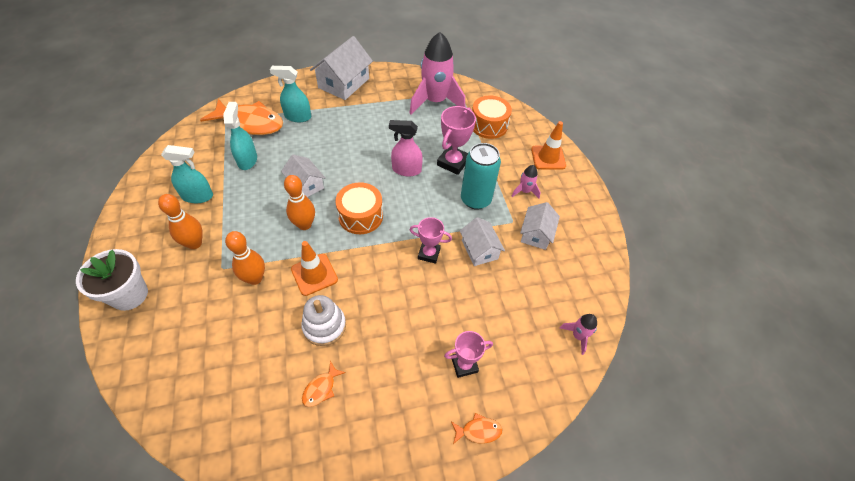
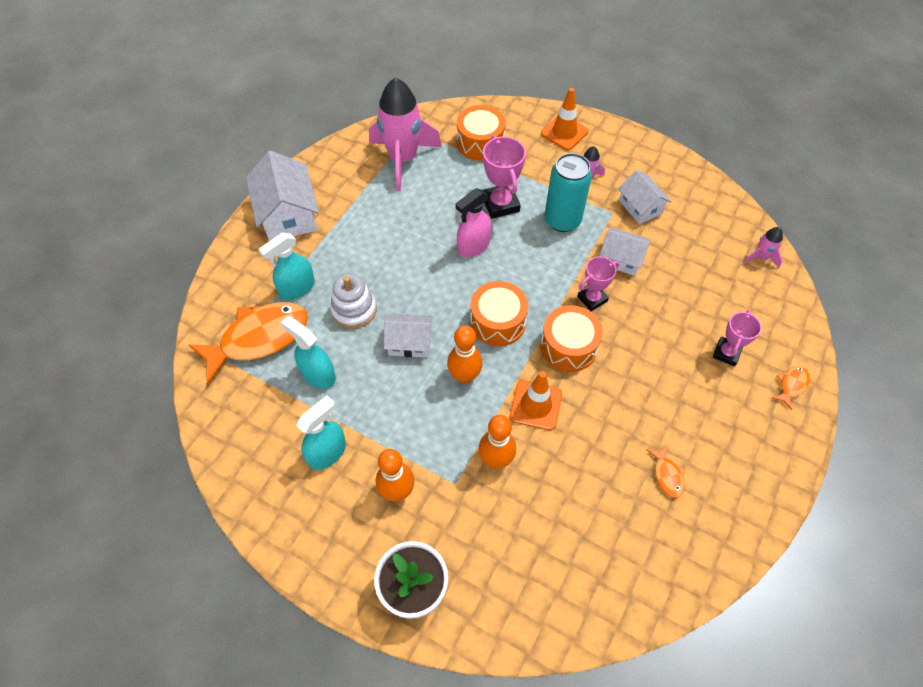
camera: 45 degrees left, 5 degrees up
white stacking toy [301,295,346,346] -> white stacking toy moved to [330,274,377,329]
none -> orange drum [540,305,603,372]

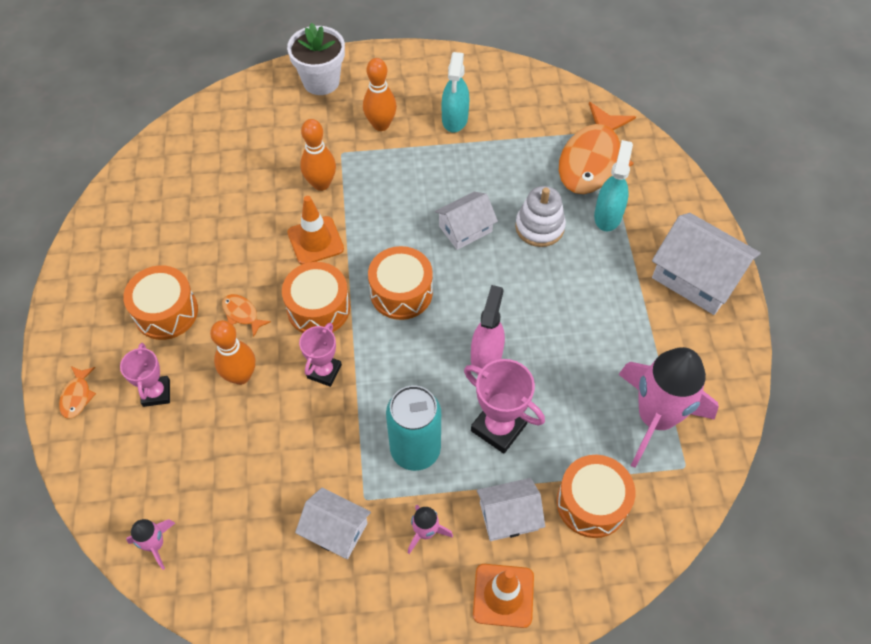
camera: 145 degrees right, 0 degrees up
turquoise spray bottle [281,316,336,389] -> none
orange bowling pin [447,325,483,384] -> orange bowling pin moved to [210,320,255,385]
white house [600,227,650,276] -> white house moved to [477,478,545,541]
orange fish [647,445,685,498] -> orange fish moved to [222,294,271,337]
none -> orange drum [123,265,198,340]

